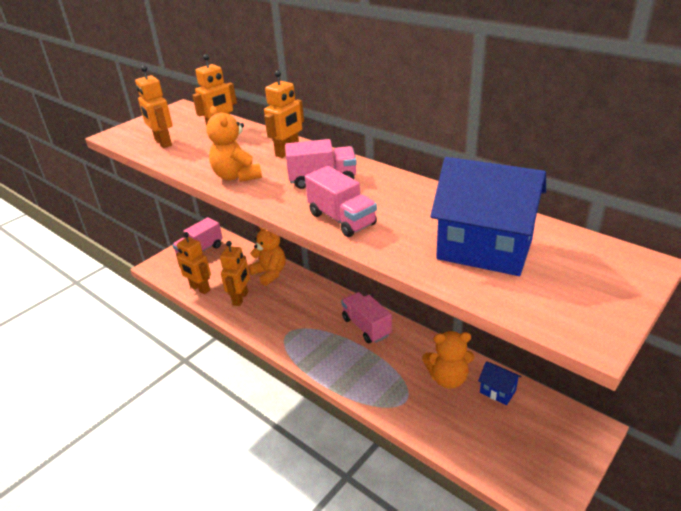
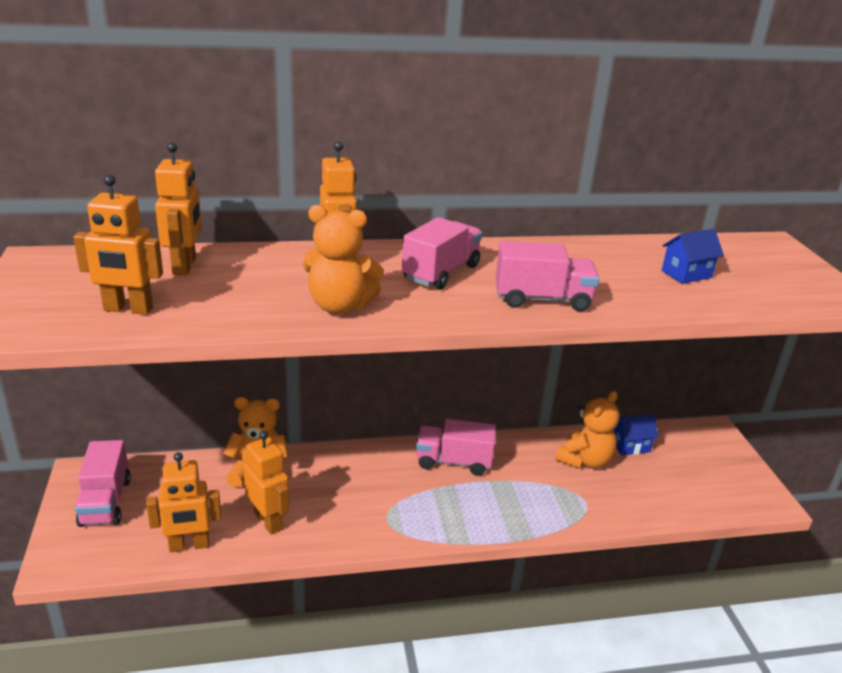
camera: 55 degrees left, 5 degrees down
blue house [430,157,546,276] -> blue house [662,229,724,284], size x0.46

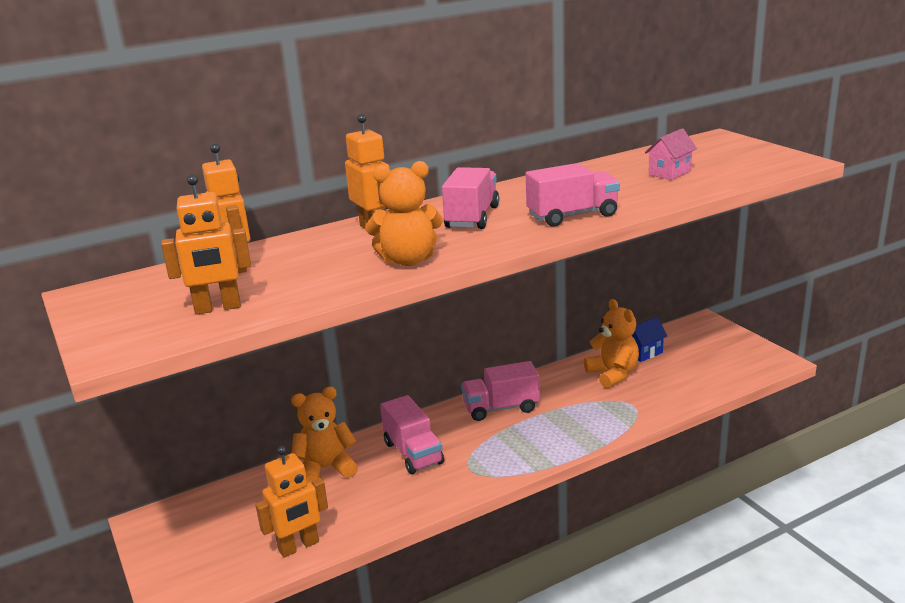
camera: 15 degrees left, 5 degrees down
pink truck [75,440,131,527] -> pink truck moved to [380,395,444,474]
orange robot [243,431,289,535] -> none
orange teddy bear [555,391,619,469] -> orange teddy bear turned 45 degrees counterclockwise [584,299,639,388]
blue house [662,229,724,284] -> pink house [645,129,697,180]

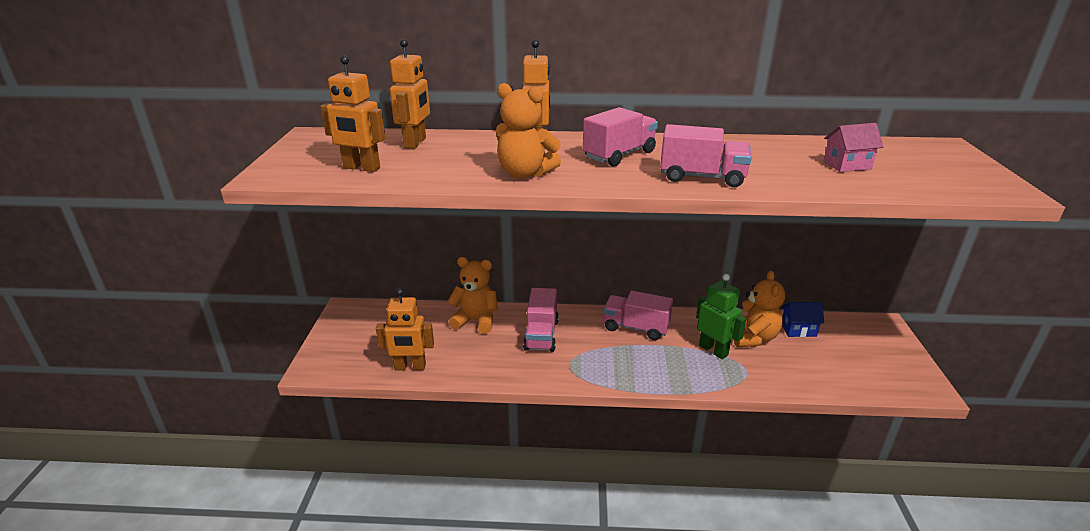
camera: 30 degrees right, 5 degrees up
none -> green robot [696,274,746,359]

